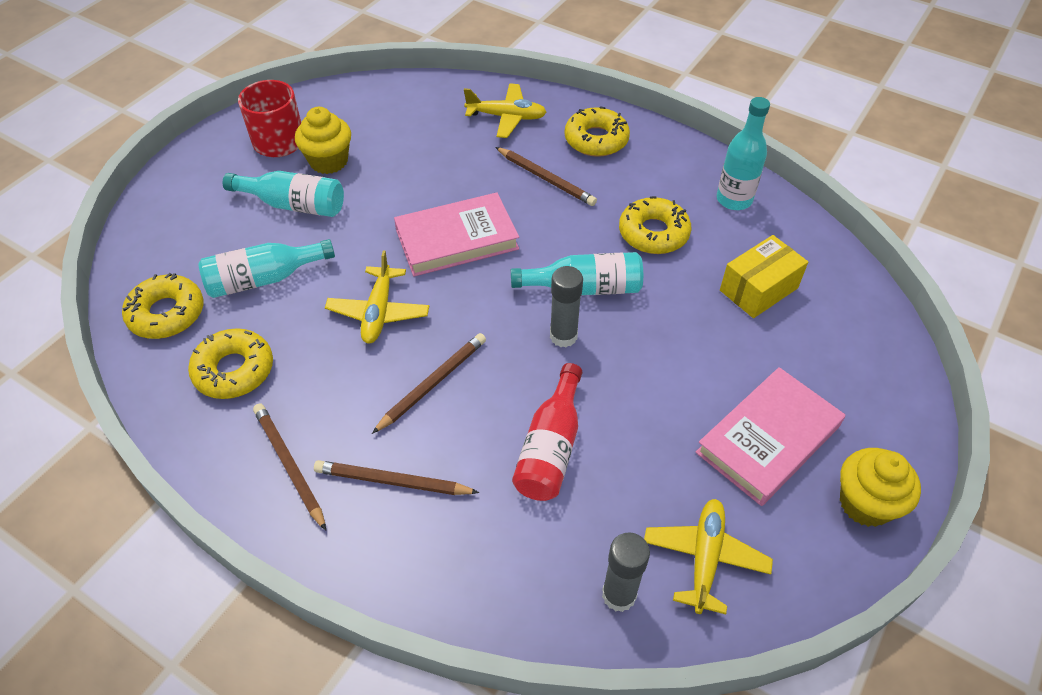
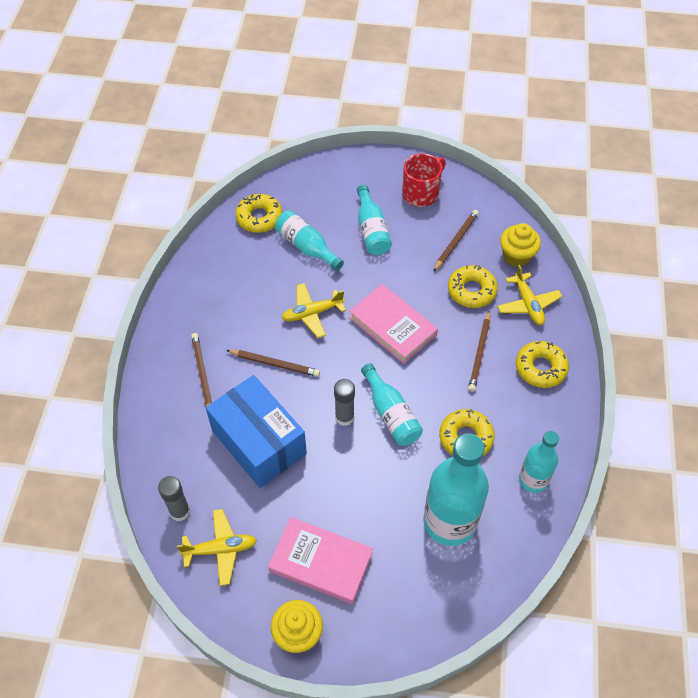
camera: 65 degrees right, 5 degrees up
yellow donut [188,328,273,399] -> yellow donut moved to [448,265,498,308]
brown pencil [253,403,326,531] -> brown pencil moved to [433,210,479,272]
yellow cupcake [295,107,351,174] -> yellow cupcake moved to [500,223,541,267]
red bottle [512,363,582,501] -> blue box [206,375,307,488]
yellow box [720,235,808,318] -> turquoise bottle [423,433,489,546]

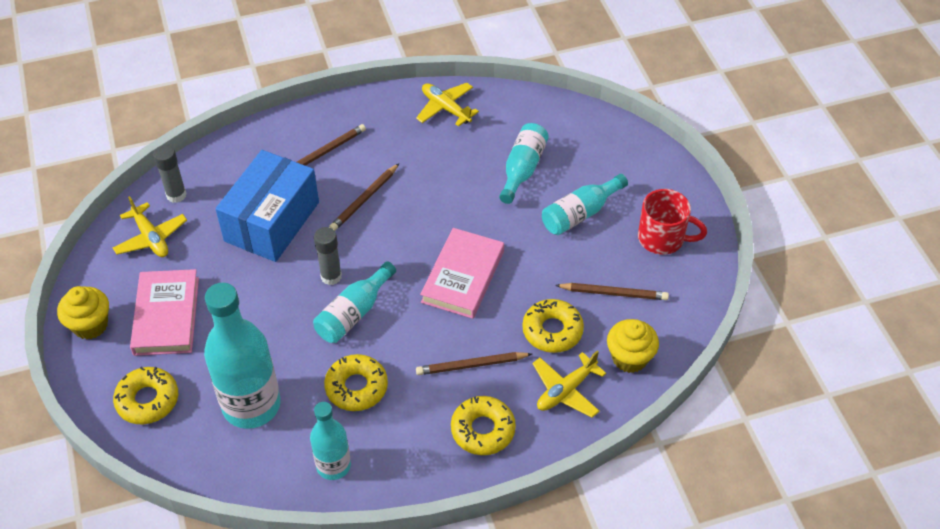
camera: 65 degrees right, 5 degrees down
brown pencil [226,350,320,377] -> brown pencil turned 45 degrees clockwise [329,164,399,231]
yellow donut [235,194,283,233] -> yellow donut moved to [113,367,178,424]
yellow plane [282,283,346,338] -> yellow plane moved to [416,83,479,127]

